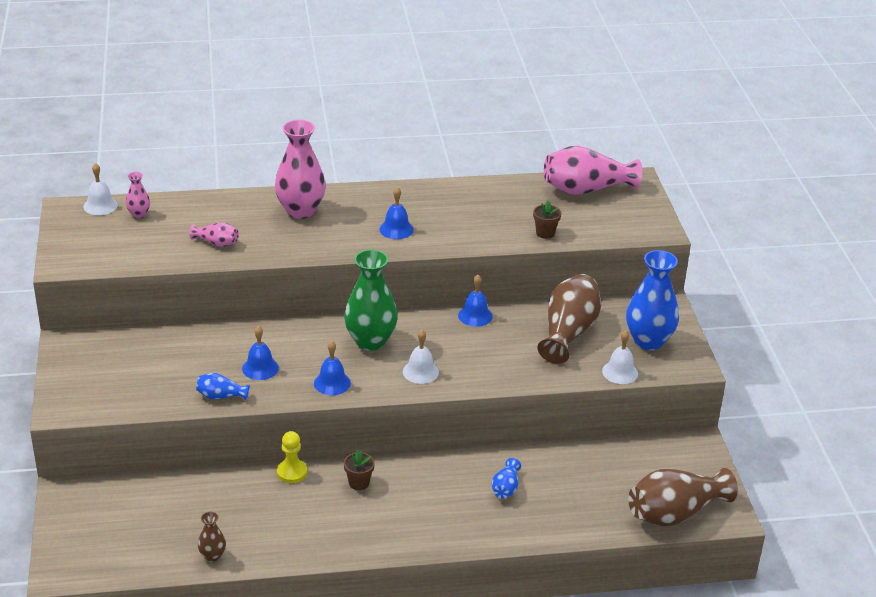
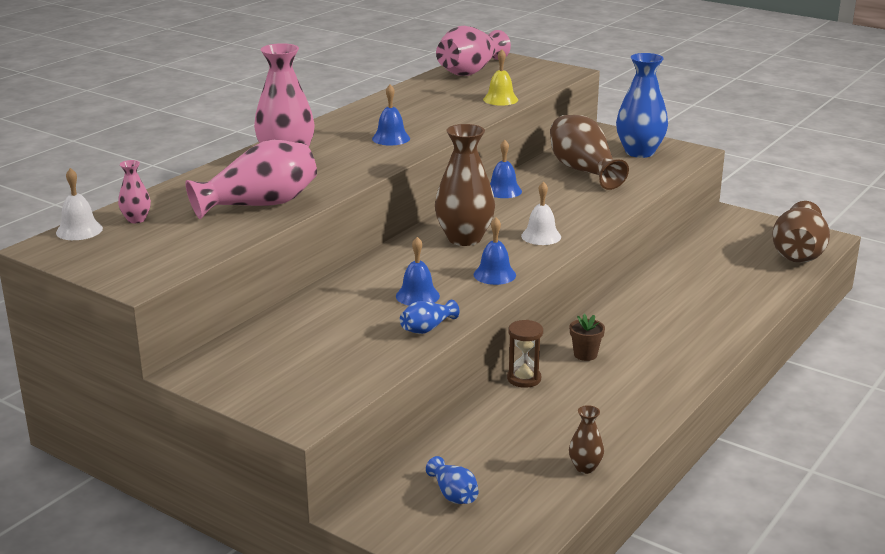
camera: 45 degrees left, 10 degrees down
pink vase [189,222,239,247] -> pink vase [185,140,317,219], size x2.11
yellow pawn [277,431,307,483] -> brown hourglass [507,320,543,388]
green vase [344,249,398,351] -> brown vase [435,124,495,246]
blue vase [492,458,521,499] -> blue vase moved to [426,456,479,504]
brown flower pot [533,201,561,239] -> yellow bell [483,49,518,106]
white bell [602,331,638,384] -> none

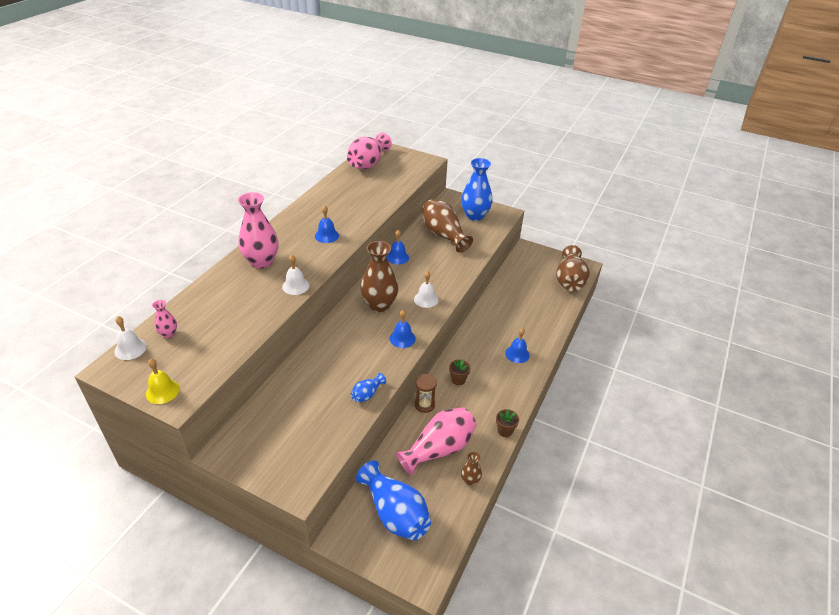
camera: 10 degrees left, 15 degrees up
pink vase [185,140,317,219] -> pink vase moved to [396,407,477,475]
blue bell [396,237,440,306] -> blue bell moved to [505,328,530,363]
blue vase [426,456,479,504] -> blue vase [356,461,431,540], size x2.11
yellow bell [483,49,518,106] -> yellow bell moved to [146,358,180,404]
none -> white bell [282,255,309,295]
none -> brown flower pot [496,409,519,437]

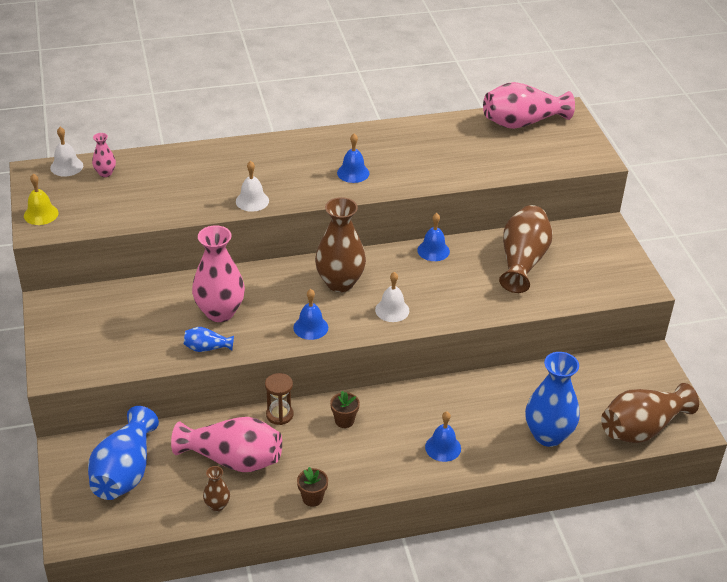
camera: 50 degrees right, 0 degrees up
pink vase [238,192,278,268] -> pink vase moved to [192,225,245,322]
blue vase [461,158,493,221] -> blue vase moved to [525,352,580,447]

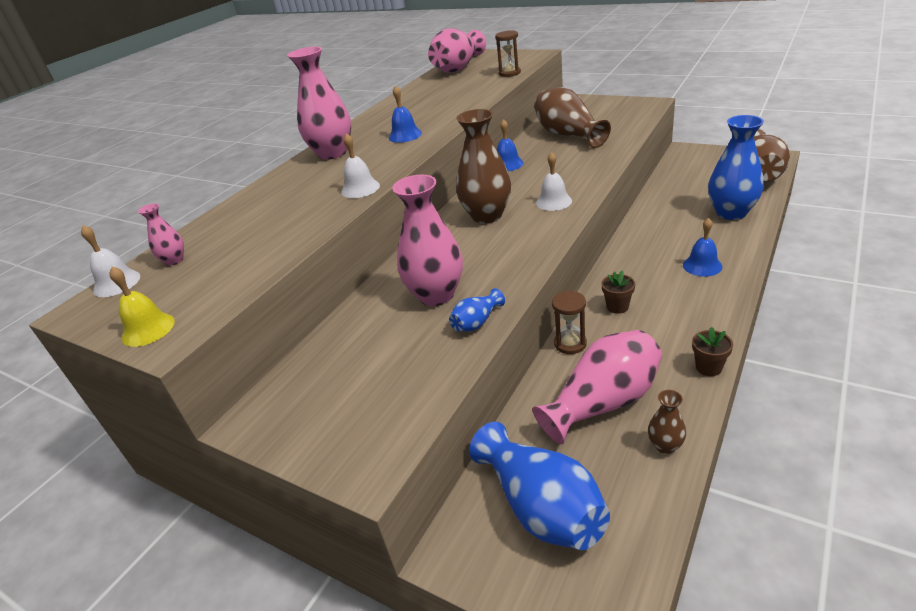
camera: 40 degrees left, 5 degrees down
blue bell [293,289,328,340] -> none
none -> pink vase [287,47,351,160]
none -> brown hourglass [495,31,521,77]

